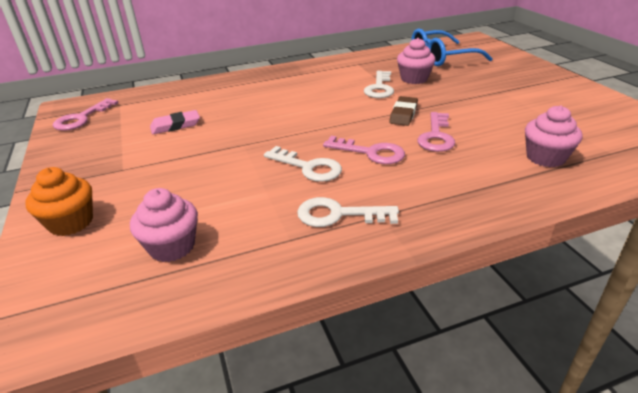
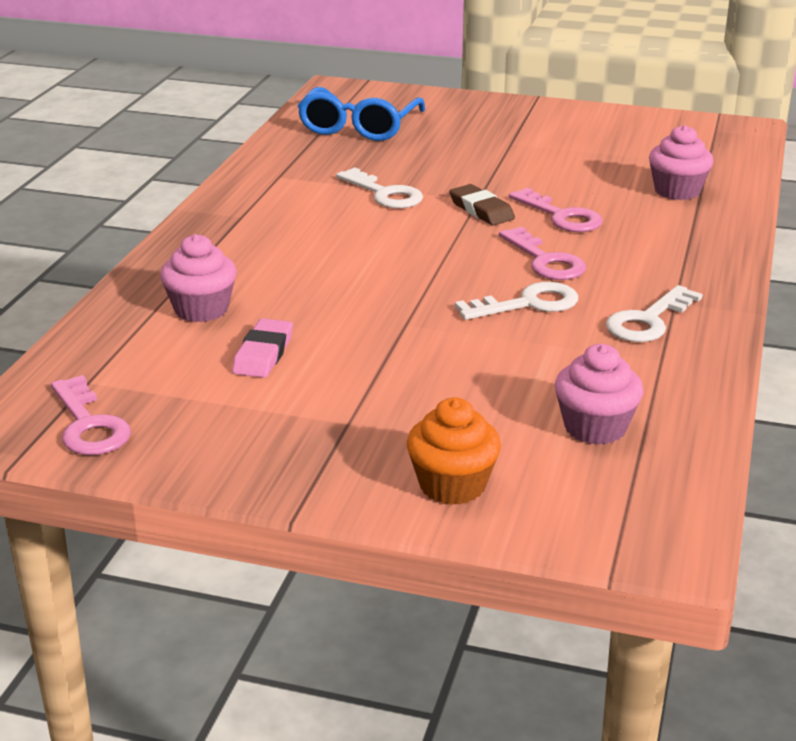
camera: 55 degrees left, 5 degrees down
pink key [323,136,405,164] -> pink key turned 90 degrees clockwise [499,227,586,280]
pink cupcake [397,38,436,84] -> pink cupcake moved to [160,234,237,322]

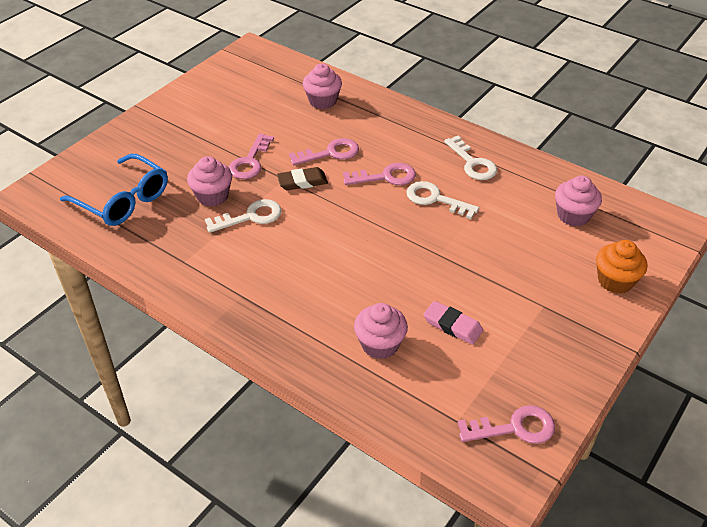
camera: 70 degrees left, 15 degrees up
white key [455,282,578,320] -> white key turned 60 degrees counterclockwise [406,181,479,219]
none -> pink cupcake [187,156,232,206]
none -> pink key [228,133,274,179]

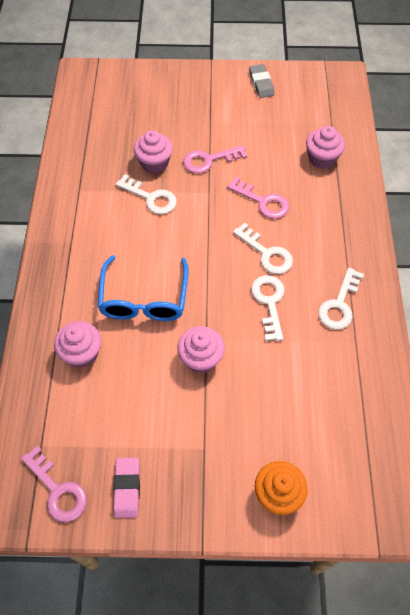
camera: 55 degrees right, 15 degrees up
blue glasses [60,154,168,226] -> blue glasses moved to [98,255,189,321]
brown eraser [277,167,328,190] -> none
pink key [343,163,416,185] -> white key [233,223,293,274]
pink eraser [423,301,483,345] -> pink eraser moved to [114,458,140,518]
pink cupcake [555,175,602,226] -> pink cupcake moved to [177,326,225,373]
none -> grey eraser [249,64,275,98]

